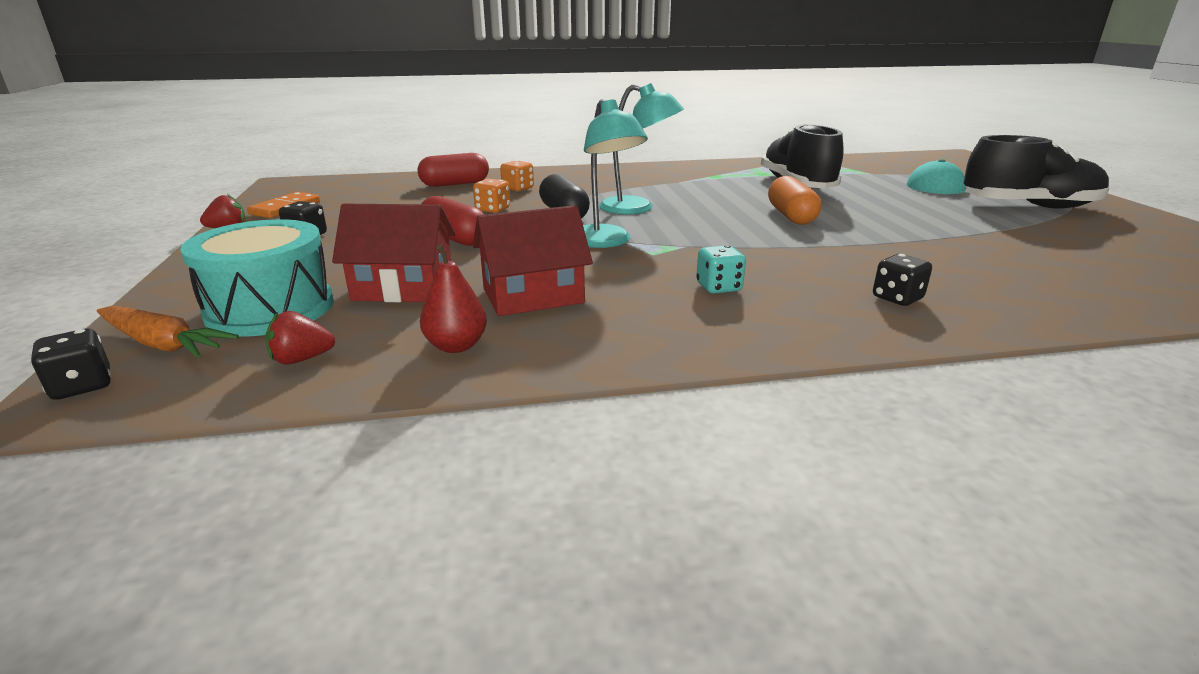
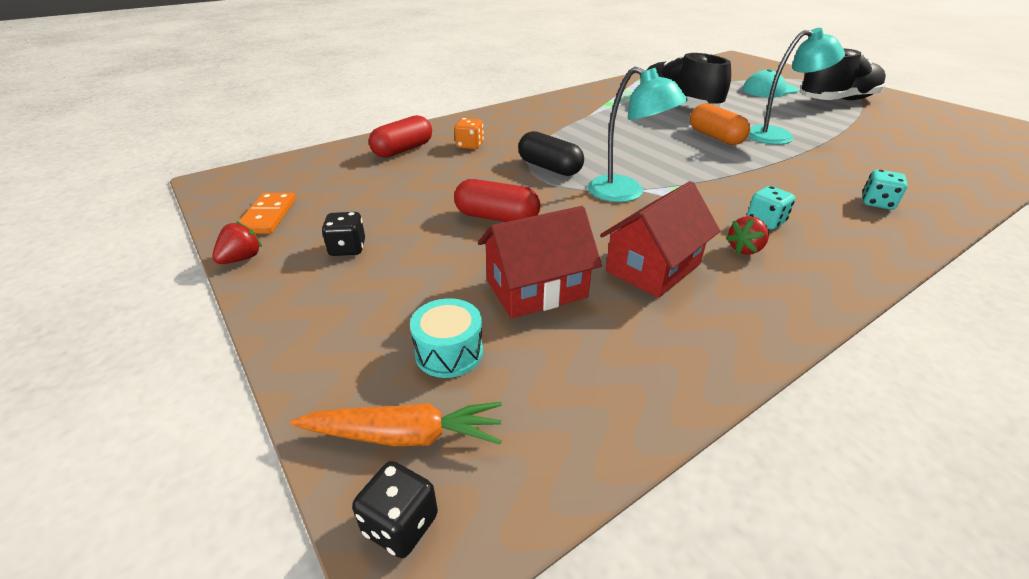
camera: 25 degrees left, 10 degrees up
turquoise drum [180,219,334,337] -> turquoise drum [410,298,483,378], size x0.54
red strawberry [265,311,336,365] -> red strawberry moved to [726,216,769,255]
red pear [420,245,487,353] -> none
orange dice [473,178,510,213] -> none
turquoise lamp [599,83,684,215] -> turquoise lamp moved to [748,28,845,145]
black dice [873,254,932,306] -> turquoise dice [863,169,908,210]

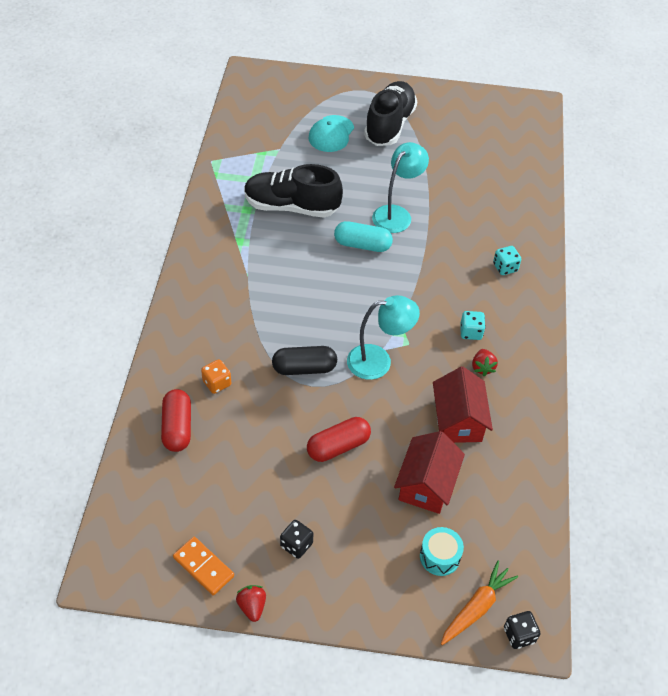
camera: 50 degrees left, 15 degrees up
orange capsule [690,103,750,145] -> turquoise capsule [334,221,393,252]

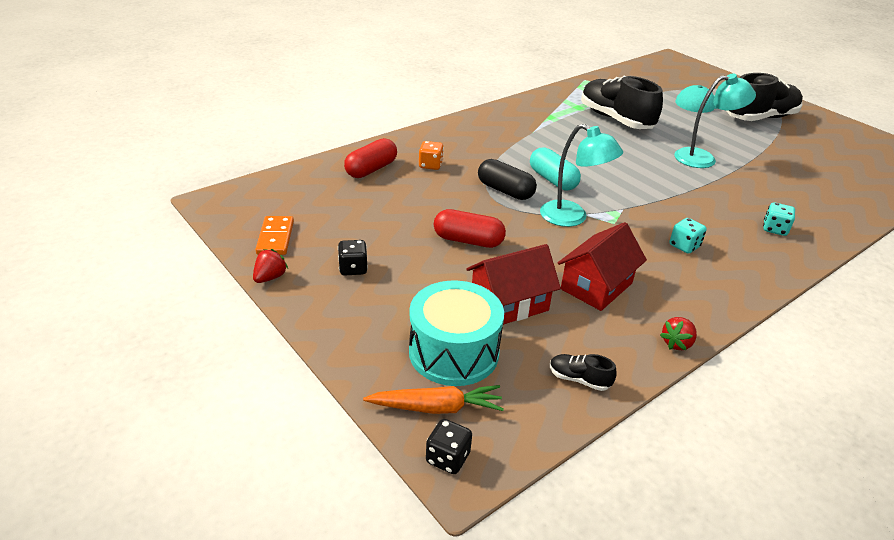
camera: 45 degrees right, 15 degrees down
turquoise capsule [334,221,393,252] -> turquoise capsule moved to [530,147,581,190]
turquoise drum [420,527,464,576] -> turquoise drum [409,280,504,386], size x1.85
red strawberry [472,349,498,376] -> red strawberry moved to [660,317,697,350]
none -> black shoe [550,354,617,391]

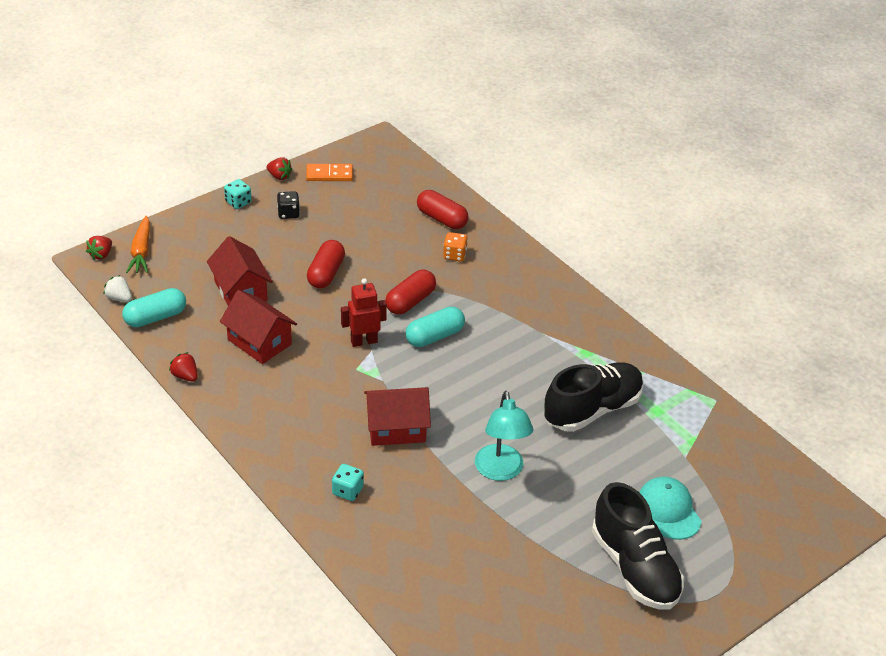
camera: 90 degrees right, 5 degrees up
turquoise drum [409,280,504,386] -> none
black dice [426,419,472,474] -> red strawberry [86,236,112,260]
black capsule [478,159,537,200] -> red capsule [385,270,436,315]
turquoise lamp [540,124,623,227] -> red robot [341,278,387,347]
black shoe [550,354,617,391] -> turquoise capsule [122,288,186,328]
turquoise dice [670,218,707,254] -> turquoise dice moved to [224,179,252,209]
none -> white strawberry [103,275,132,302]
none -> red house [364,387,431,446]

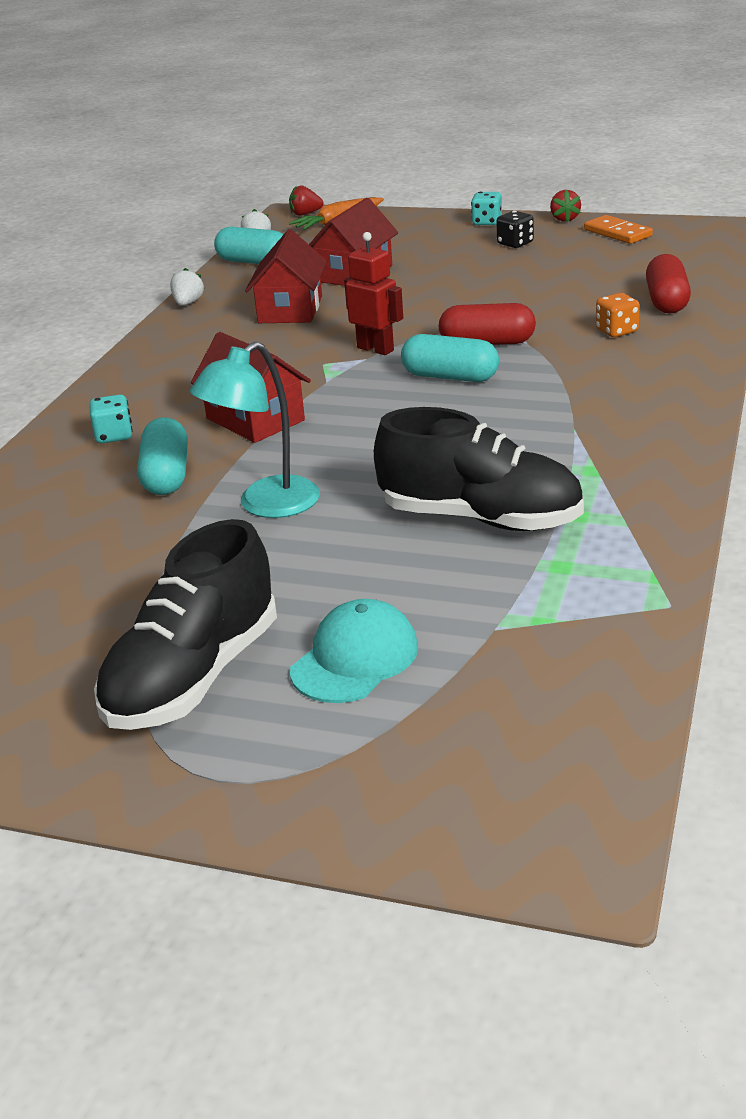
camera: 60 degrees right, 10 degrees down
red strawberry [169,352,198,382] -> white strawberry [170,268,204,306]
red capsule [307,240,345,289] -> none
none -> turquoise capsule [137,417,188,495]

